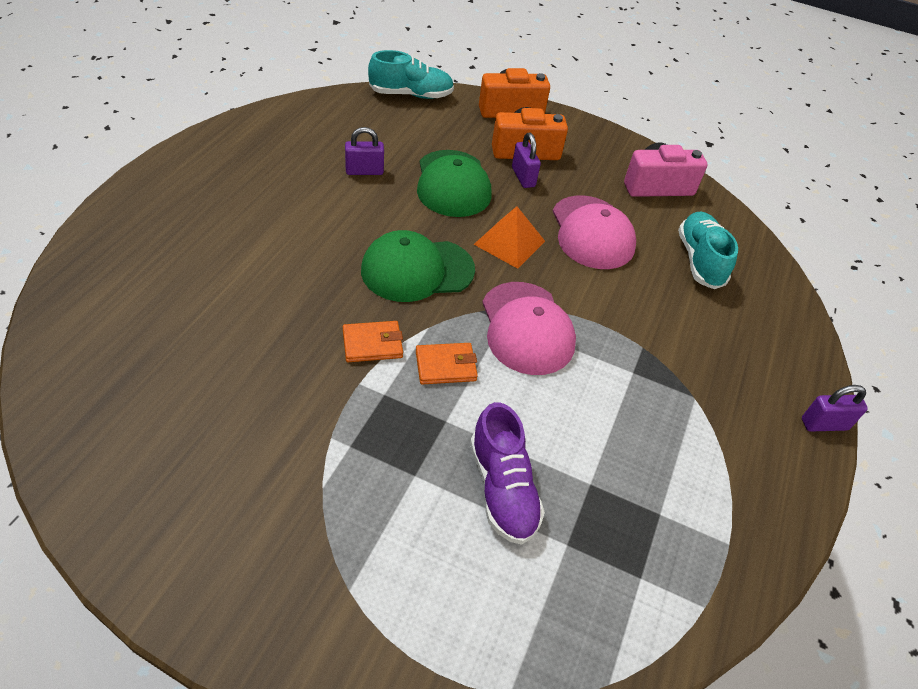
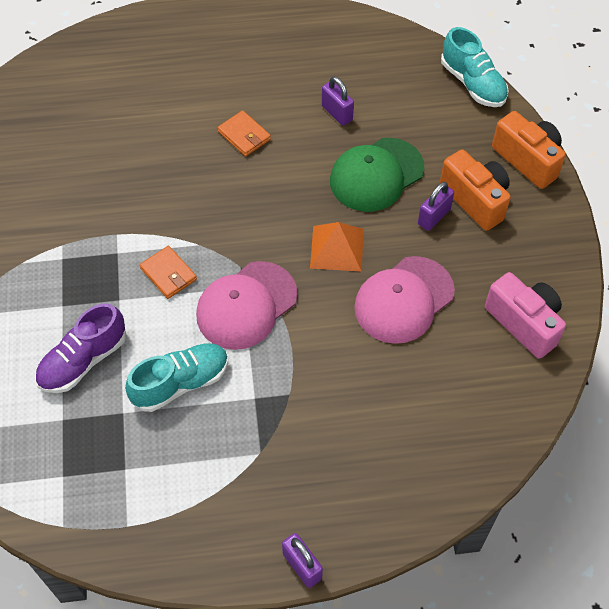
camera: 65 degrees right, 10 degrees up
orange wallet [343,321,403,362] -> orange wallet moved to [218,111,271,157]
green cap [361,230,475,302] -> none
turquoise shoe [678,212,738,289] -> turquoise shoe moved to [125,343,228,412]

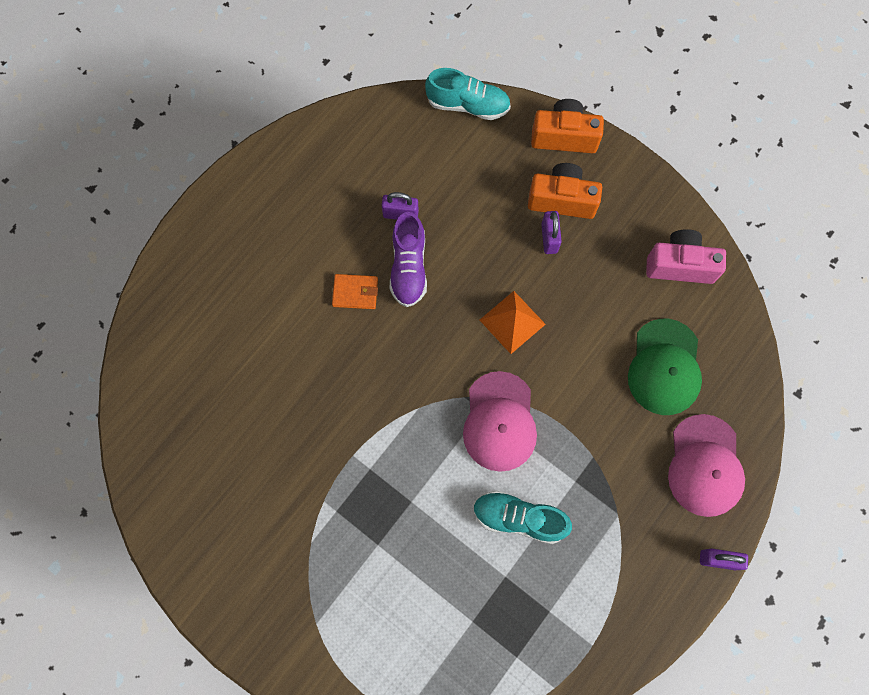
camera: 45 degrees left, 15 degrees up
purple shoe [35,303,127,393] -> purple shoe moved to [390,212,427,307]
turquoise shoe [125,343,228,412] -> turquoise shoe turned 90 degrees counterclockwise [473,490,572,544]
orange wallet [140,246,197,299] -> none
green cap [330,138,424,212] -> green cap moved to [628,319,702,415]
pink cap [354,256,455,344] -> pink cap moved to [668,414,745,517]

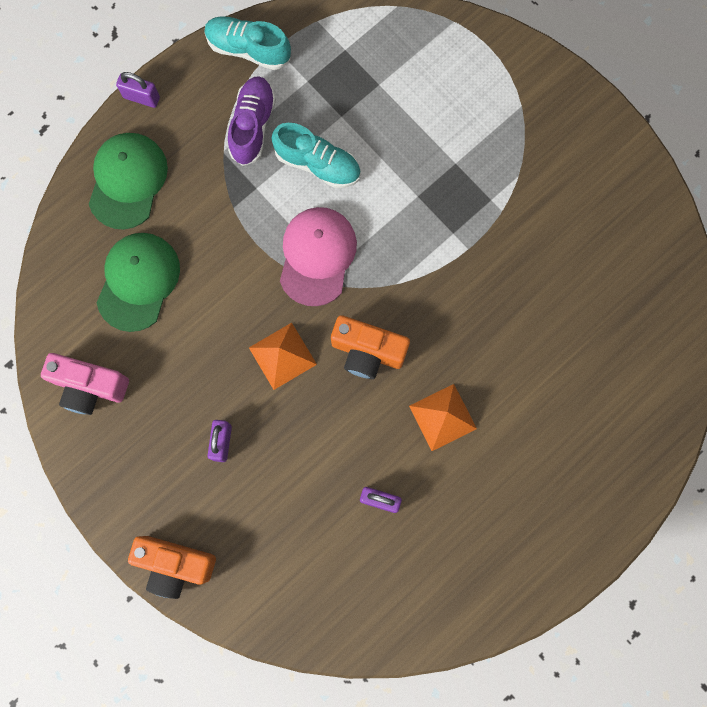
camera: 170 degrees left, 5 degrees up
orange wallet [332,274,378,309] -> orange pyramid [409,384,477,451]
purple shoe [390,212,427,307] -> purple shoe moved to [228,76,276,166]
turquoise shoe [425,68,511,120] -> turquoise shoe moved to [204,16,291,70]
orange camera [528,163,602,219] -> orange camera moved to [331,315,410,379]
pink cap [668,414,745,517] -> green cap [89,133,168,230]

